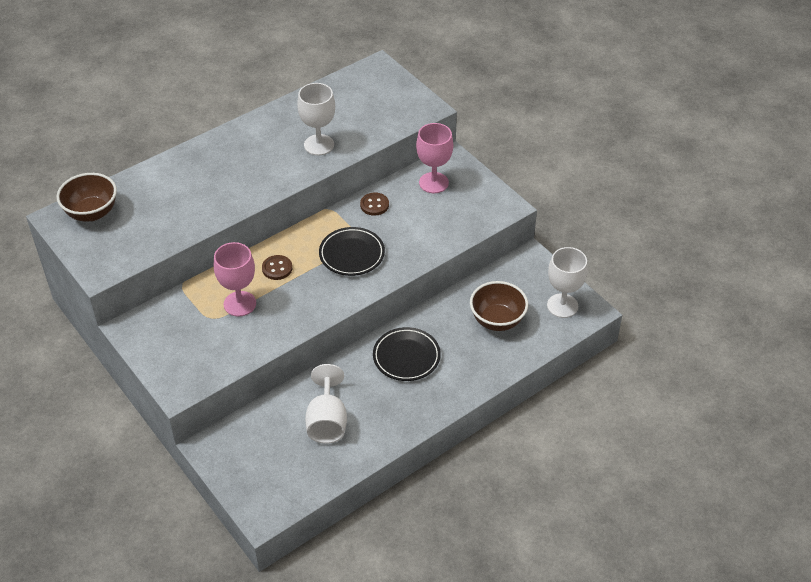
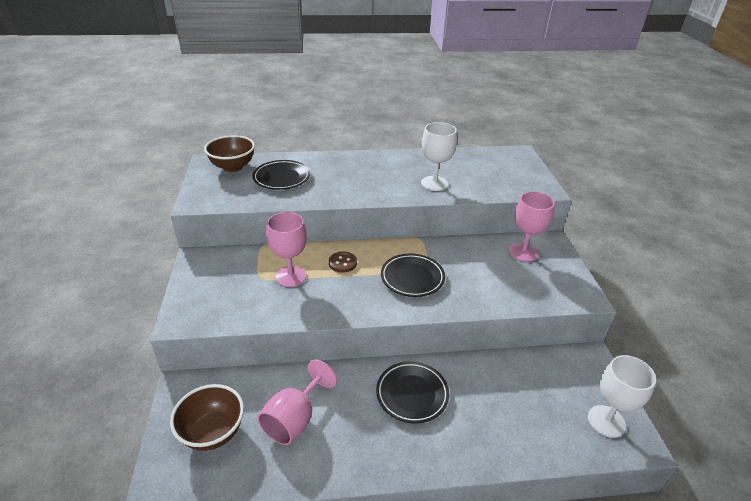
camera: 30 degrees right, 10 degrees down
white goblet [305,364,347,444] -> pink goblet [258,359,337,445]
brown button [360,193,389,216] -> none
brown bowl [470,281,528,331] -> brown bowl moved to [170,384,244,451]
none -> black plate [252,160,310,190]

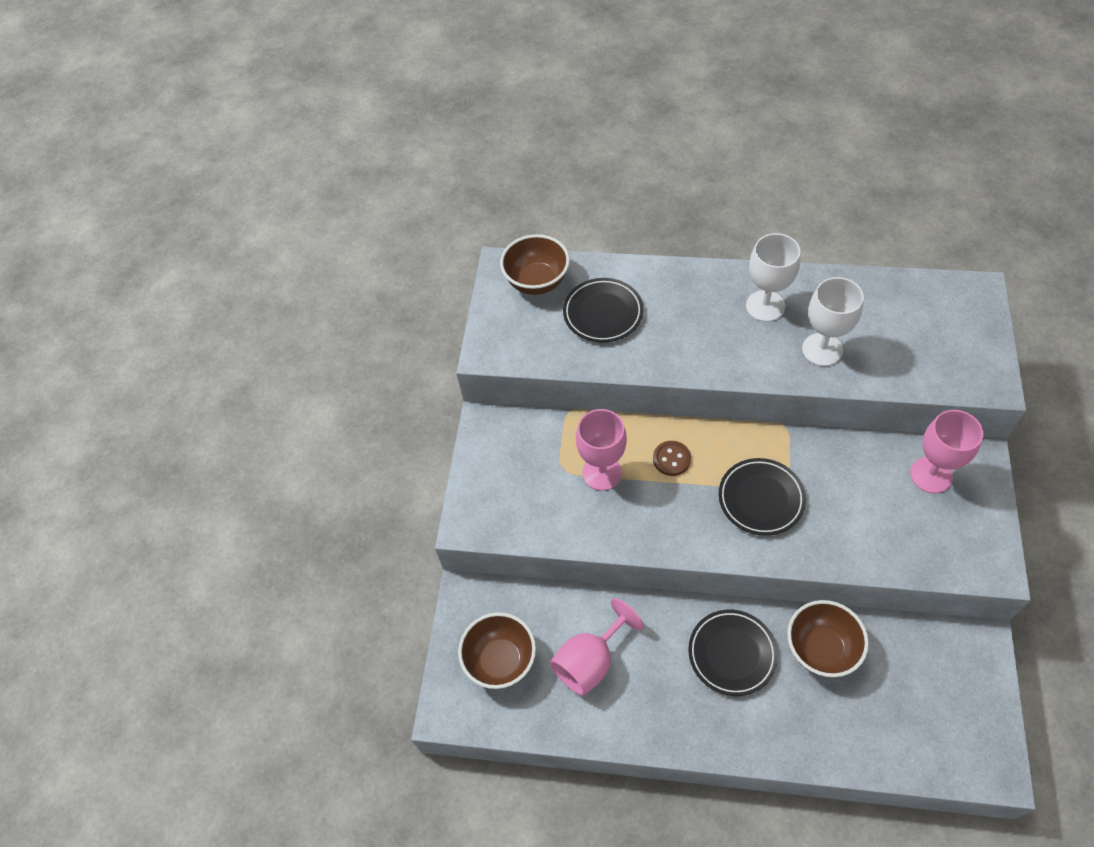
camera: 20 degrees right, 20 degrees up
white goblet [588,355,656,438] -> white goblet moved to [746,233,801,322]
none -> brown bowl [787,600,869,677]

